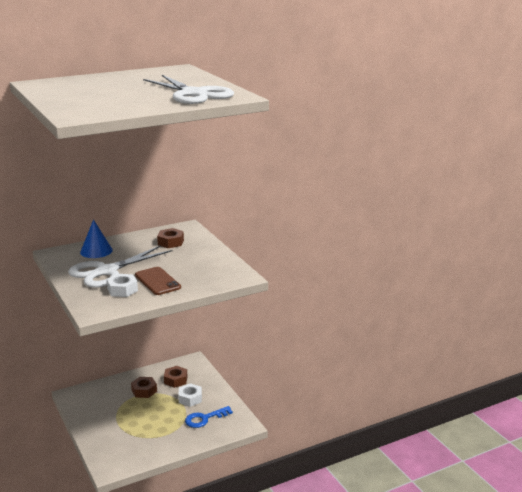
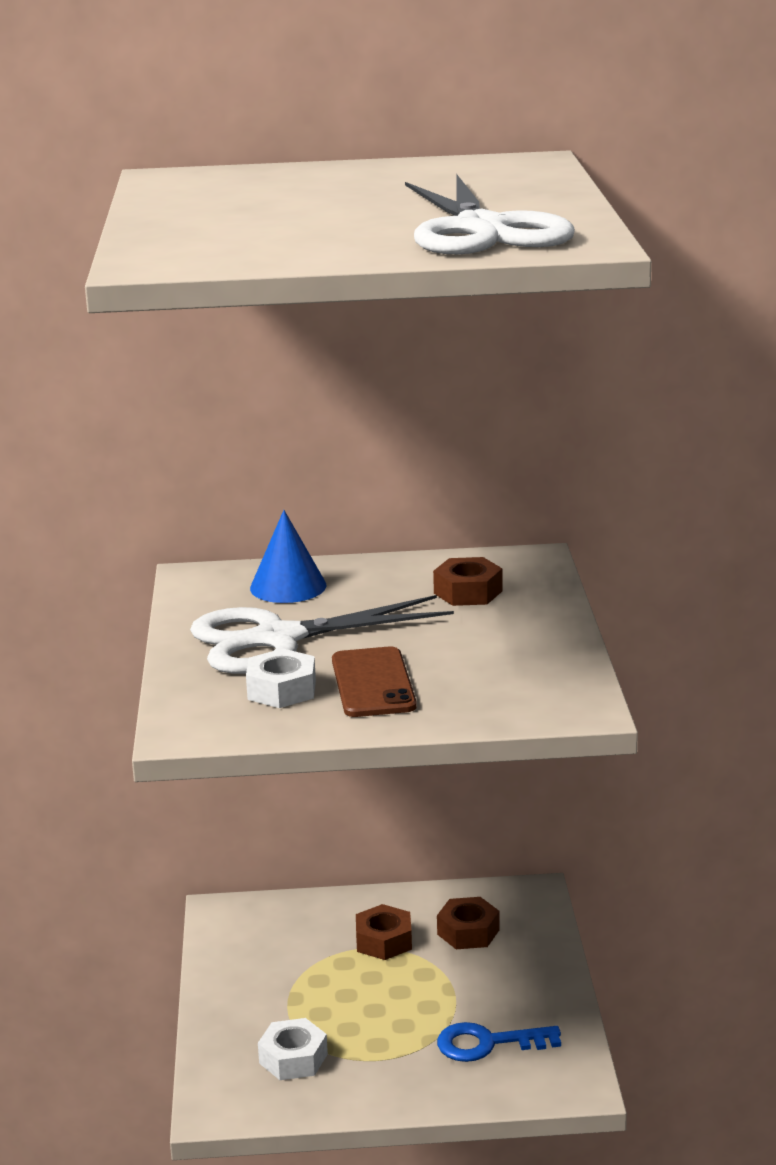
camera: 25 degrees right, 0 degrees up
white nut [178,383,202,407] -> white nut moved to [258,1018,328,1080]

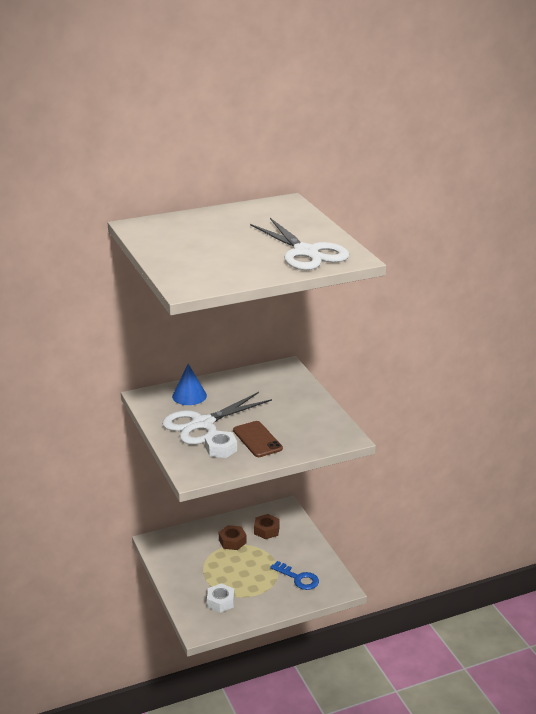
camera: 20 degrees left, 5 degrees up
brown nut [433,557,503,606] -> none
blue key [437,1022,561,1062] -> blue key turned 120 degrees counterclockwise [270,561,319,590]

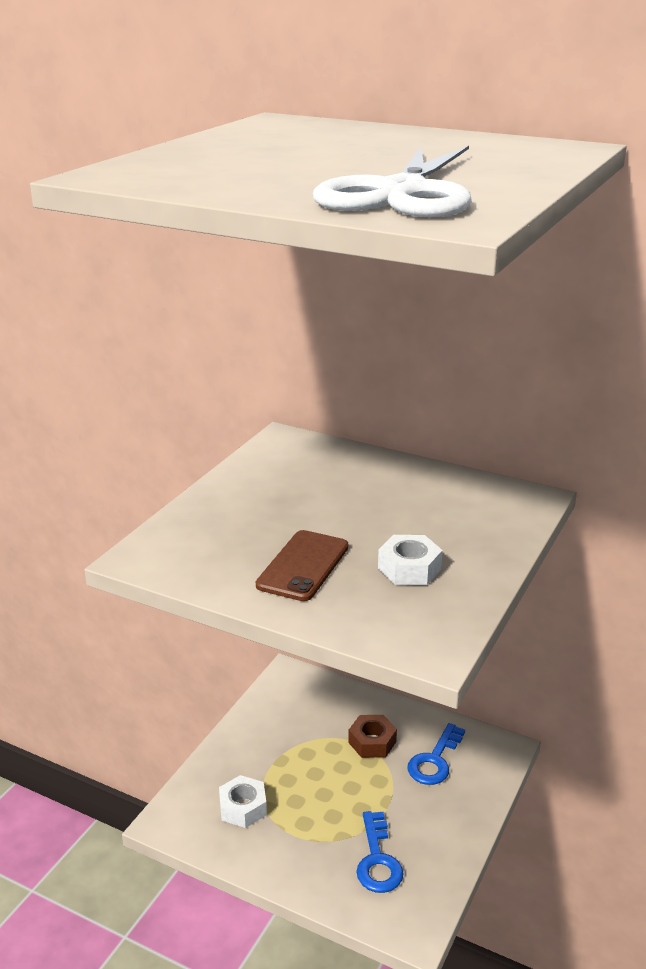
camera: 50 degrees right, 0 degrees up
white scissors [162,392,272,444] -> none
blue cone [172,364,207,405] -> none
white nut [205,430,237,458] -> white nut moved to [378,535,443,585]
brown nut [254,514,280,539] -> blue key [407,723,465,785]

